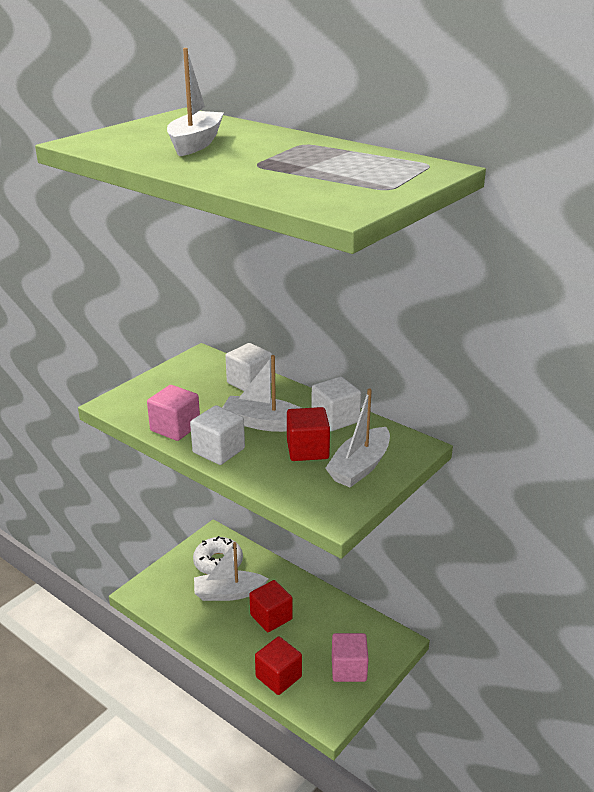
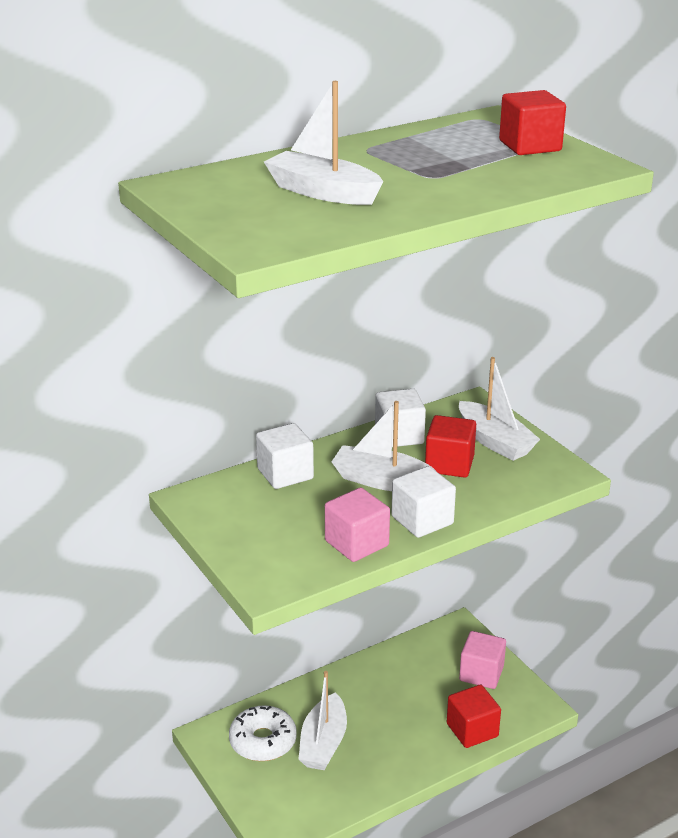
camera: 70 degrees left, 0 degrees up
white boat [222,355,301,432] -> white boat turned 75 degrees clockwise [331,401,436,491]
red cube [249,580,293,632] -> red cube moved to [499,90,566,155]

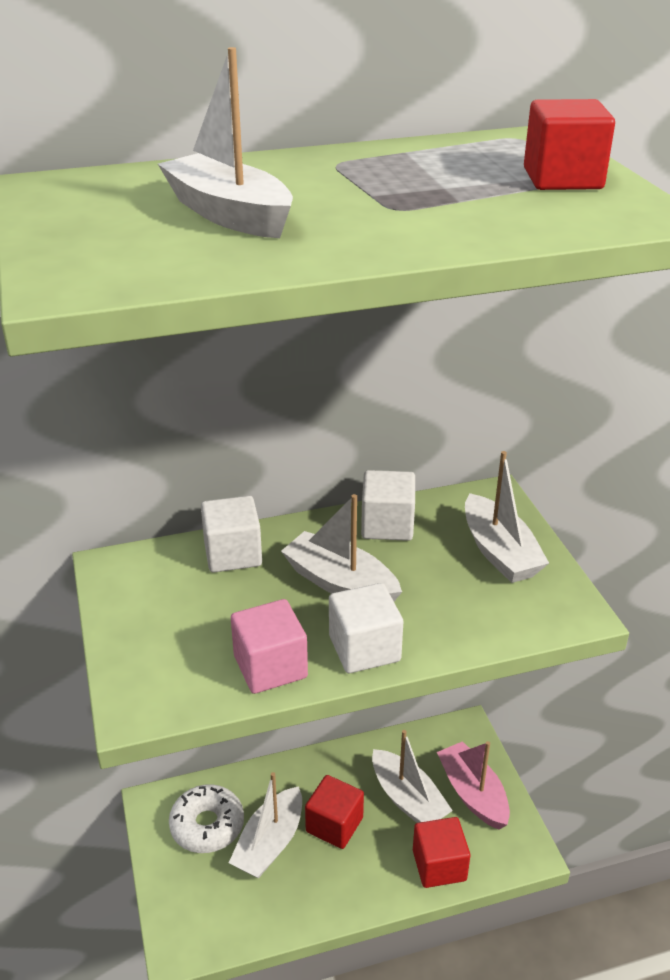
camera: 15 degrees right, 5 degrees up
red cube [425,415,476,478] -> red cube moved to [305,775,364,849]
pink cube [459,631,506,689] -> pink boat [437,741,510,830]
none -> white boat [372,730,453,823]

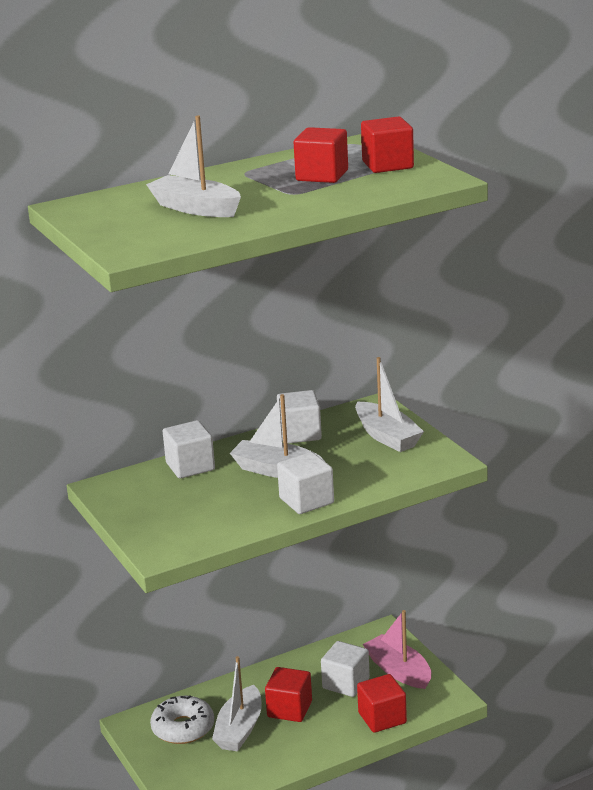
camera: 10 degrees left, 10 degrees down
pink cube [231,599,308,694] -> none
white boat [372,730,453,823] -> white cube [321,641,370,697]
none -> red cube [294,127,348,183]

